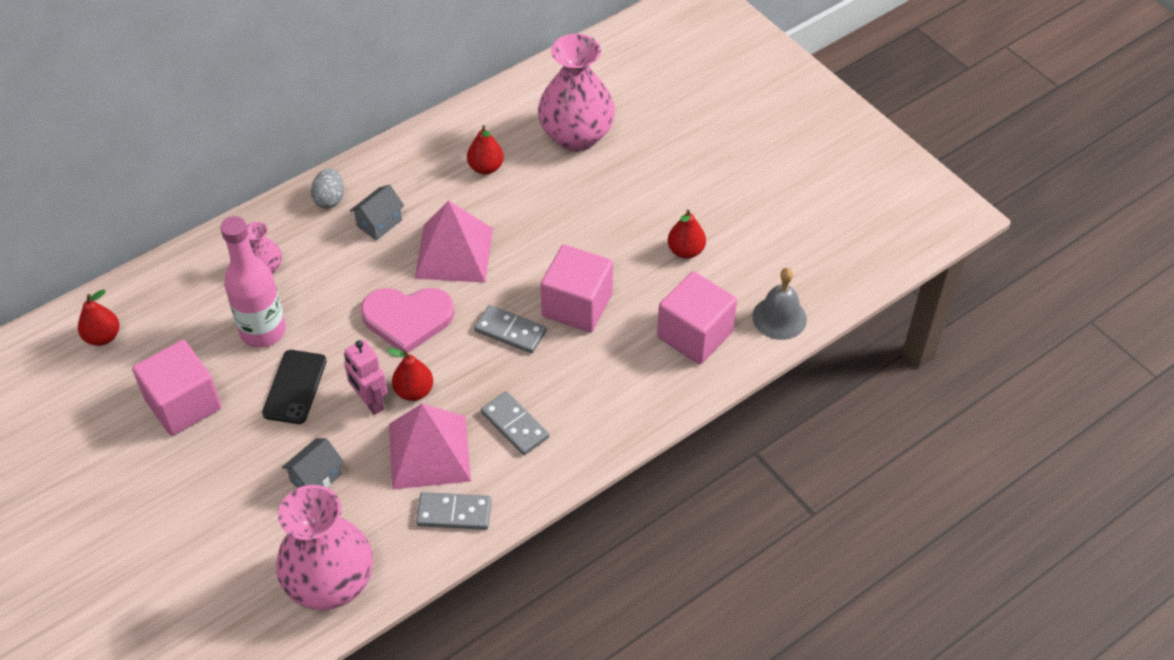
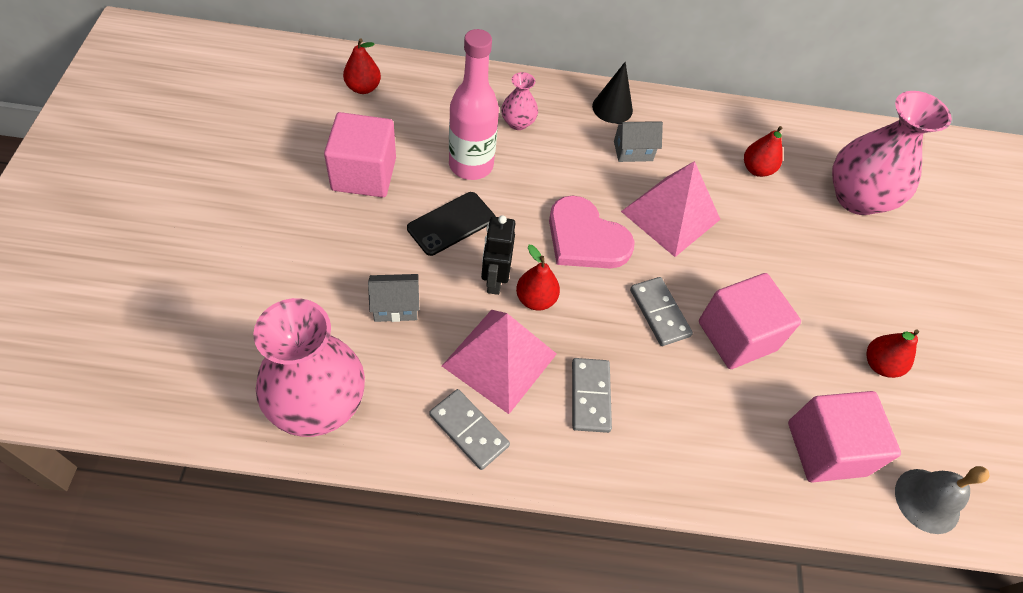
camera: 35 degrees right, 5 degrees up
grey egg [311,168,344,209] -> black cone [592,62,633,123]
pink robot [344,340,388,415] -> black robot [481,215,515,295]

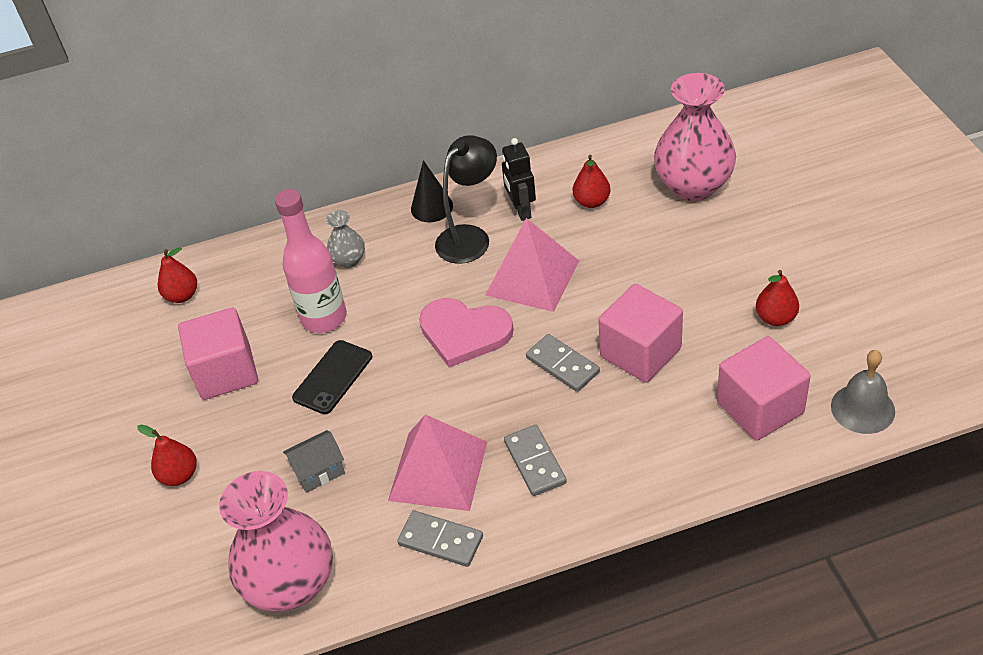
camera: 10 degrees left, 10 degrees down
black robot [481,215,515,295] -> black robot moved to [502,138,536,221]
pink vase [501,72,538,130] -> grey vase [326,210,365,268]
red pear [516,245,560,310] -> red pear moved to [137,425,197,486]
grey house [614,121,663,162] -> black lamp [435,135,497,264]

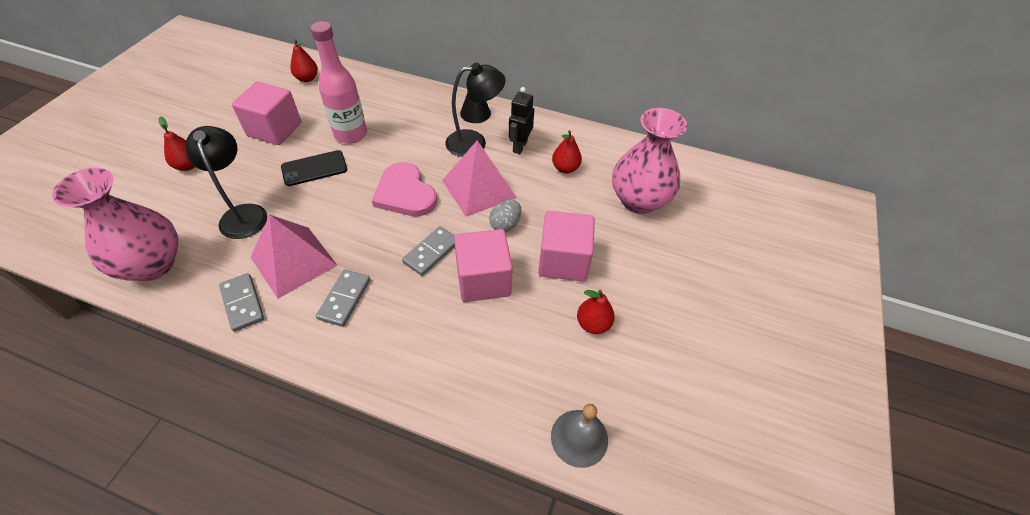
camera: 30 degrees right, 5 degrees up
grey house [283,430,345,493] -> black lamp [186,126,267,239]
grey vase [326,210,365,268] -> none
grey domino [526,334,600,392] -> grey domino turned 45 degrees clockwise [402,226,455,276]
pink cube [717,336,811,441] -> pink cube moved to [538,211,595,281]
none -> grey egg [489,200,521,232]

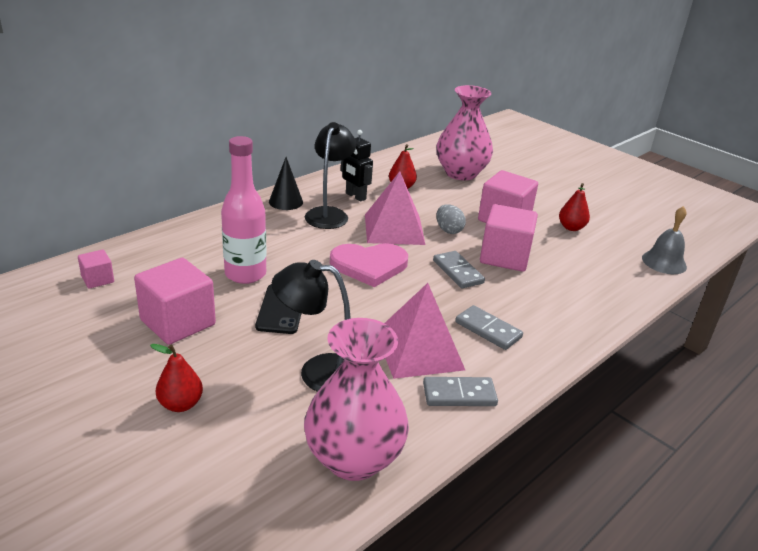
camera: 65 degrees left, 20 degrees down
red pear [290,39,318,82] -> pink cube [78,249,114,289]

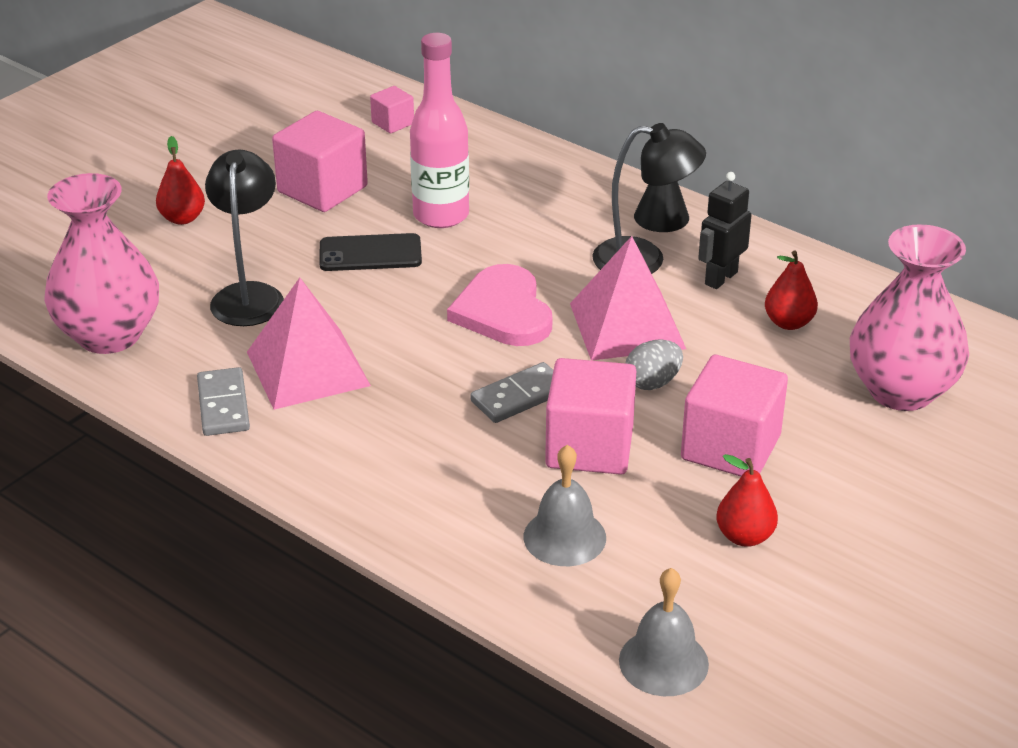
camera: 85 degrees right, 5 degrees up
grey domino [455,305,523,350] -> none
none -> grey bell [524,445,606,566]

